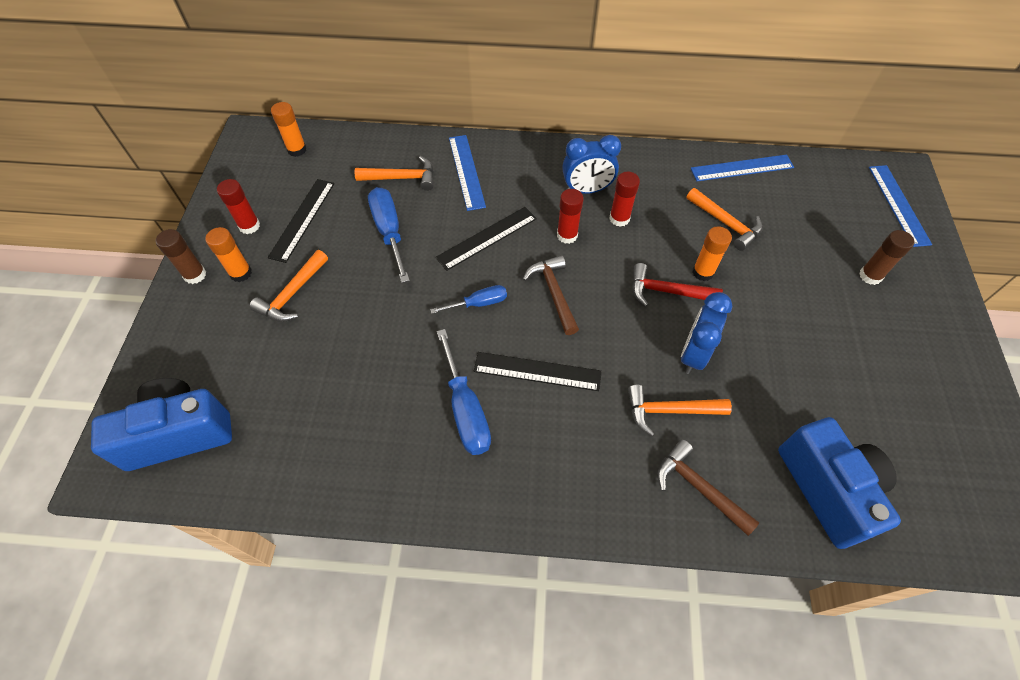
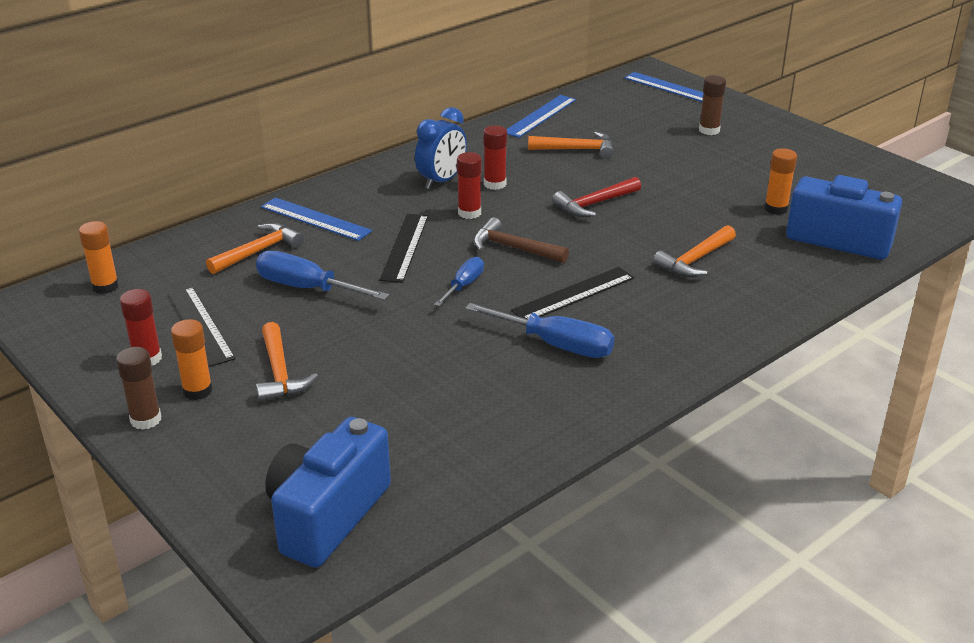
camera: 45 degrees left, 25 degrees down
brown hammer [657,439,759,536] -> none
blue clock [681,292,732,374] -> none
orange glue stick [692,226,732,281] -> orange glue stick moved to [764,148,797,215]

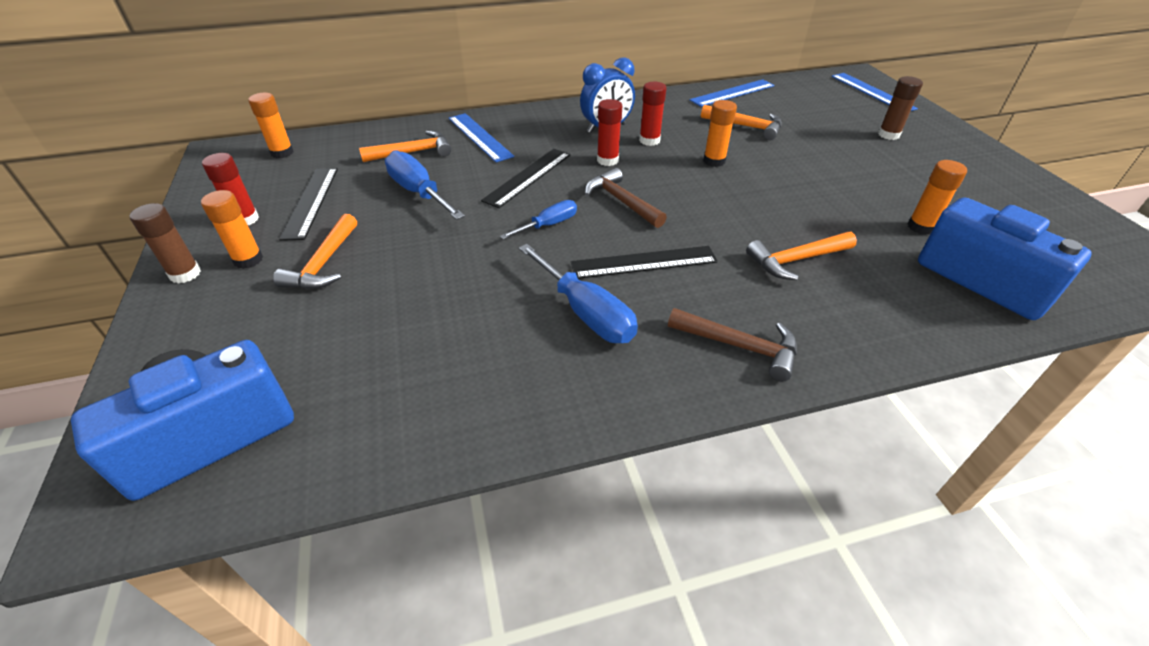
camera: 25 degrees right, 10 degrees up
red hammer [552,177,641,217] -> none
none -> brown hammer [668,308,797,381]
none -> orange glue stick [703,100,737,167]

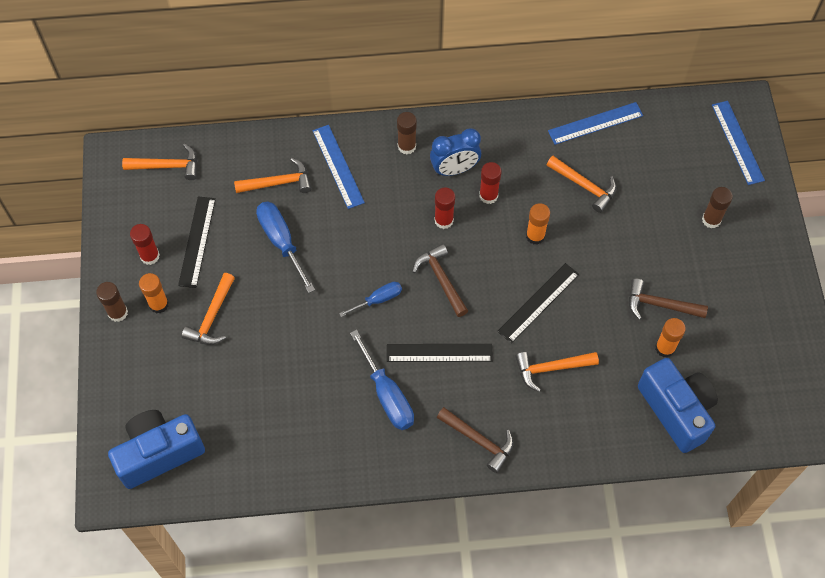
camera: 10 degrees right, 20 degrees up
orange glue stick [248,93,294,158] -> orange hammer [122,144,197,180]
black ruler [481,149,571,208] -> black ruler moved to [497,263,579,343]
none -> brown glue stick [397,112,417,155]
none -> brown hammer [629,279,708,320]

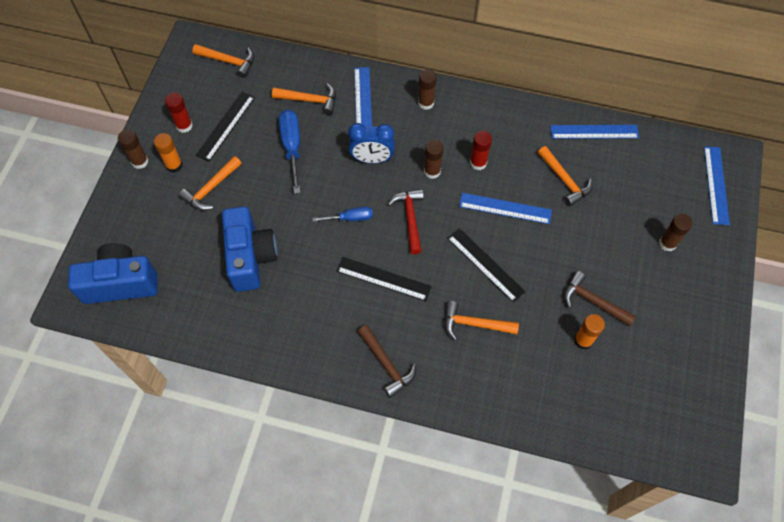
camera: 20 degrees right, 0 degrees up
blue screwdriver [350,330,414,430] -> none
brown hammer [412,244,468,317] -> red hammer [388,189,424,255]
blue clock [430,128,481,176] -> blue clock moved to [348,123,395,164]
red glue stick [434,188,455,229] -> brown glue stick [424,139,444,179]
black ruler [497,263,579,343] -> black ruler turned 75 degrees clockwise [447,228,526,303]
orange glue stick [526,203,550,245] -> blue ruler [459,193,552,224]
blue camera [638,358,718,453] -> blue camera moved to [222,206,277,292]

